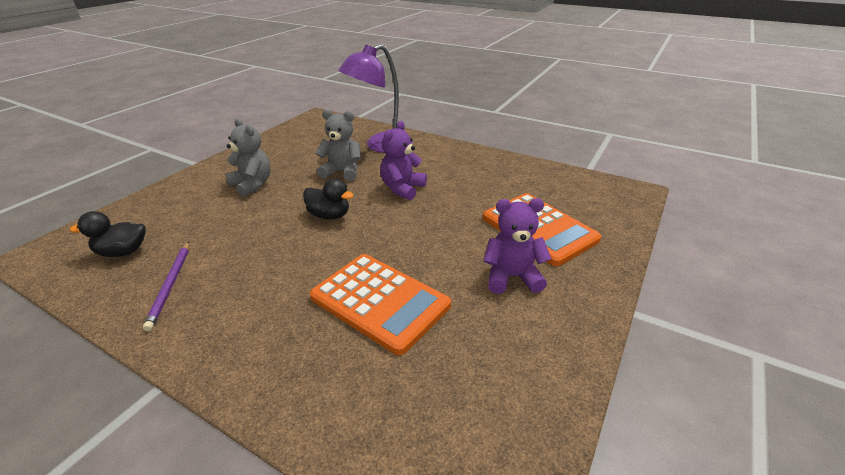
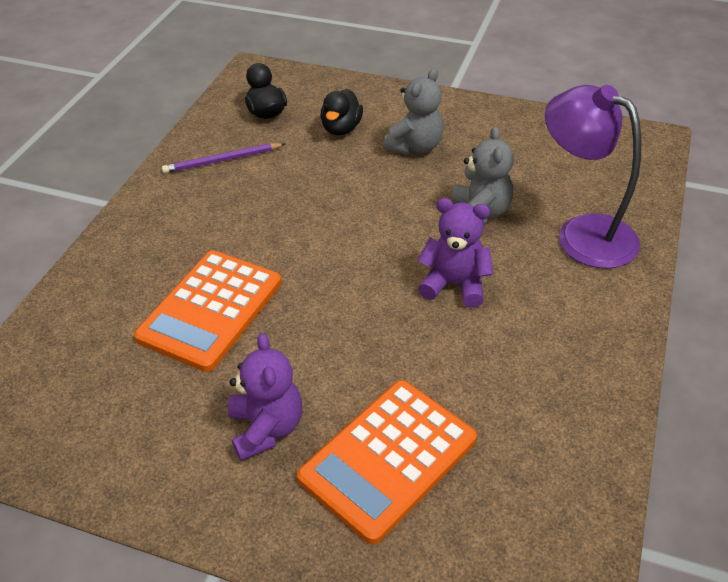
camera: 80 degrees right, 10 degrees up
black duck [303,179,354,220] -> black duck moved to [320,89,363,135]

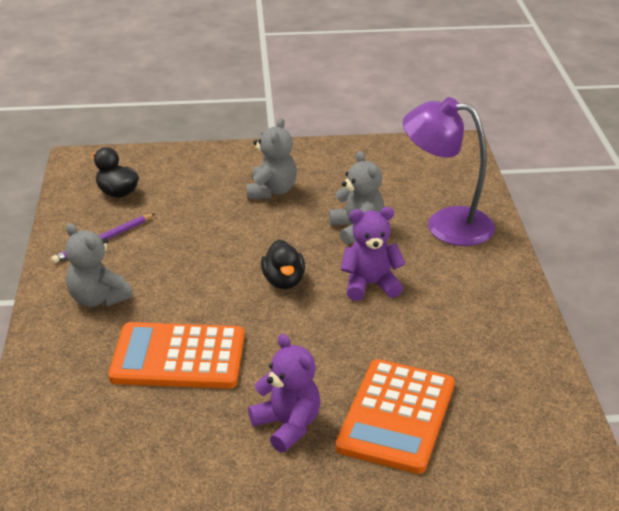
camera: 25 degrees left, 10 degrees down
orange calculator [134,250,282,372] -> orange calculator turned 90 degrees clockwise [108,322,245,389]
black duck [320,89,363,135] -> black duck moved to [261,240,305,289]
none -> grey teddy bear [65,223,133,307]

